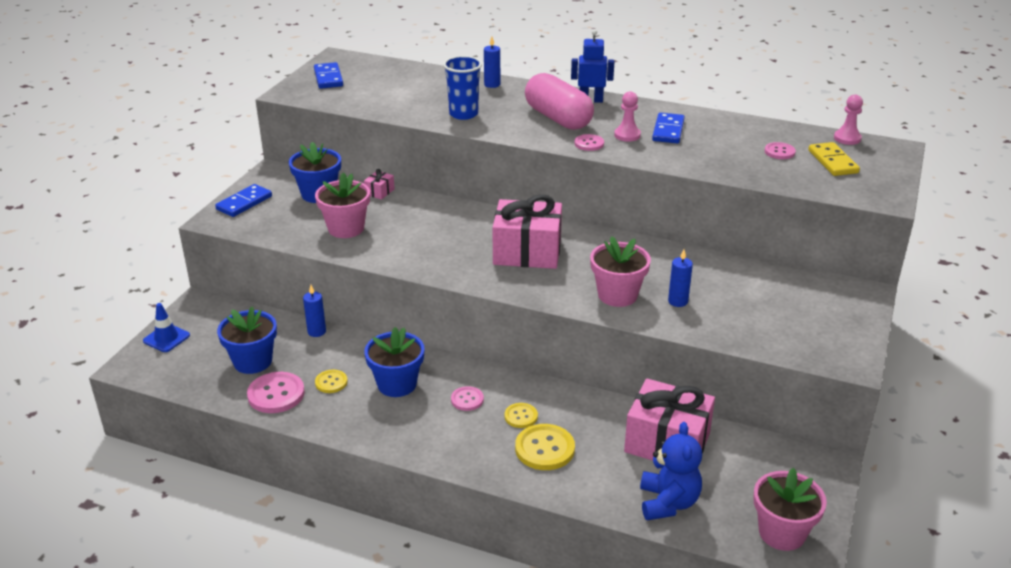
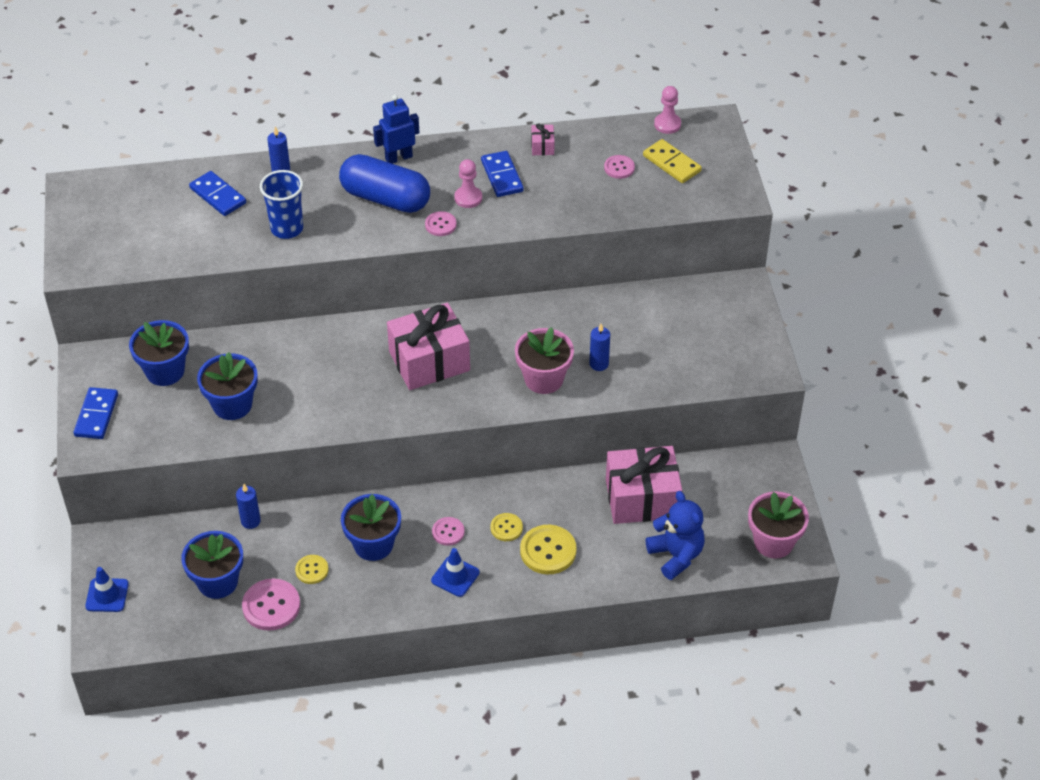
camera: 30 degrees left, 15 degrees up
blue domino [314,62,343,89] -> blue domino moved to [189,171,246,216]
pink flower pot [315,172,370,238] -> blue flower pot [197,352,258,420]
pink gift [364,169,395,200] -> pink gift moved to [531,123,555,155]
pink capsule [525,73,594,130] -> blue capsule [339,154,430,213]
none -> blue traffic cone [431,548,479,597]

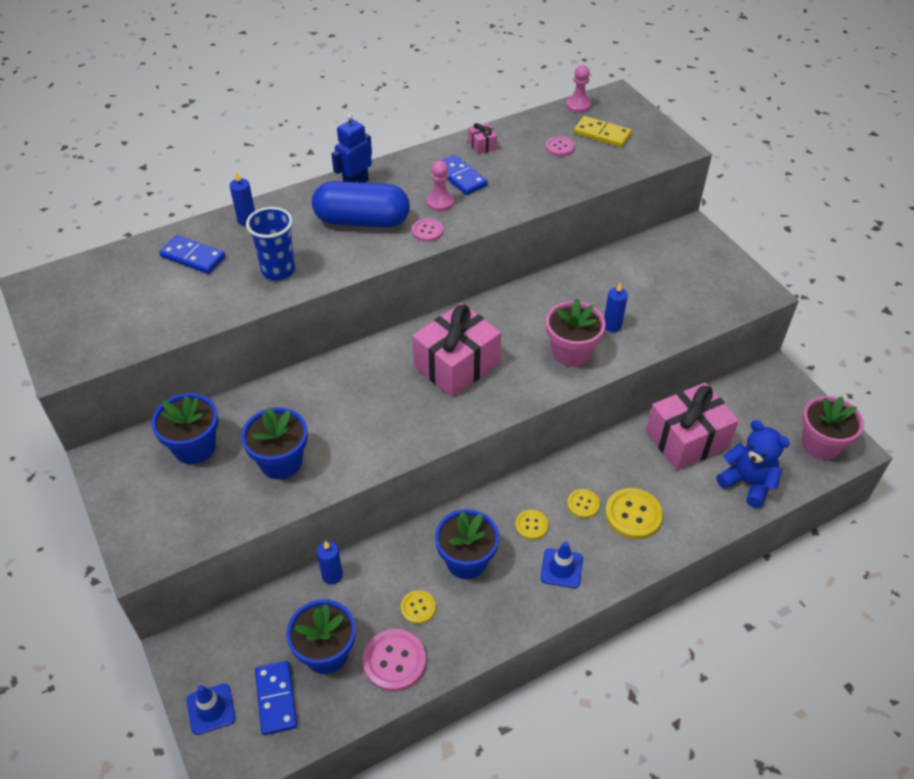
camera: 20 degrees left, 0 degrees up
blue domino [74,387,118,439] -> blue domino moved to [255,661,297,735]
pink button [432,517,465,546] -> yellow button [515,510,548,540]

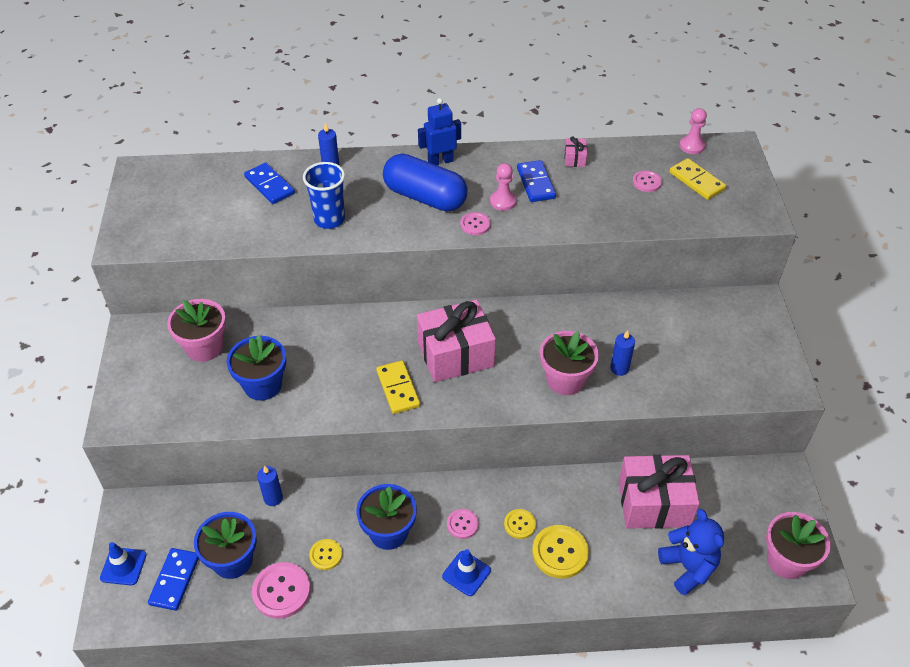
camera: 25 degrees right, 0 degrees up
blue flower pot [151,393,219,464] -> pink flower pot [167,299,226,362]
yellow button [515,510,548,540] -> pink button [447,509,479,539]
none -> yellow domino [376,360,420,414]

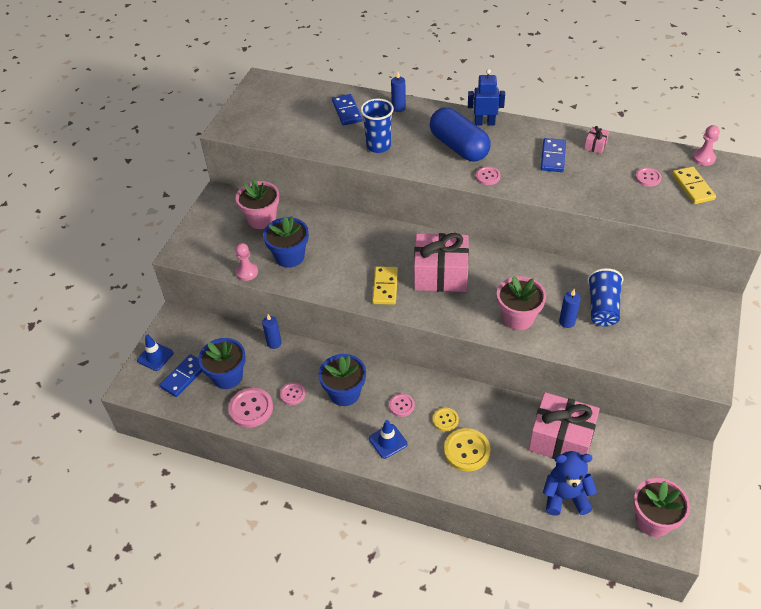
camera: 25 degrees right, 0 degrees up
yellow button [309,539,342,570] -> pink button [280,382,306,405]
pink pawn [490,163,516,211] -> pink pawn moved to [235,243,258,281]
blue teddy bear [658,509,724,596] -> blue teddy bear turned 90 degrees counterclockwise [543,451,597,516]
none -> blue cup [587,268,623,327]

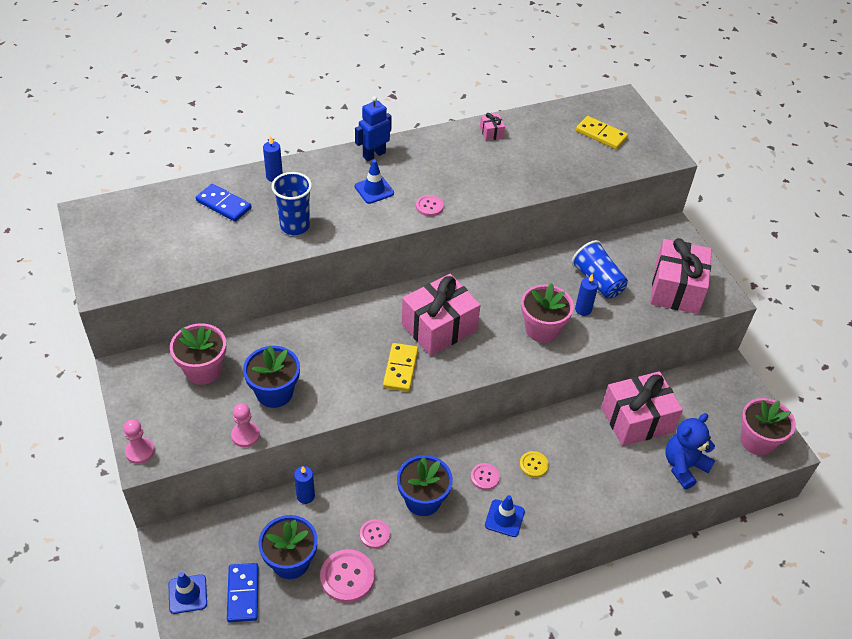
camera: 45 degrees left, 0 degrees up
yellow domino [372,266,398,305] -> yellow domino turned 45 degrees clockwise [383,343,418,391]
blue capsule [430,108,491,161] -> blue traffic cone [355,159,394,204]
yellow button [444,428,491,471] -> none
blue domino [540,138,566,172] -> none
pink button [635,167,662,186] -> none
pink pawn [693,125,720,166] -> pink pawn moved to [123,419,155,464]
none -> pink gift [650,238,712,314]

